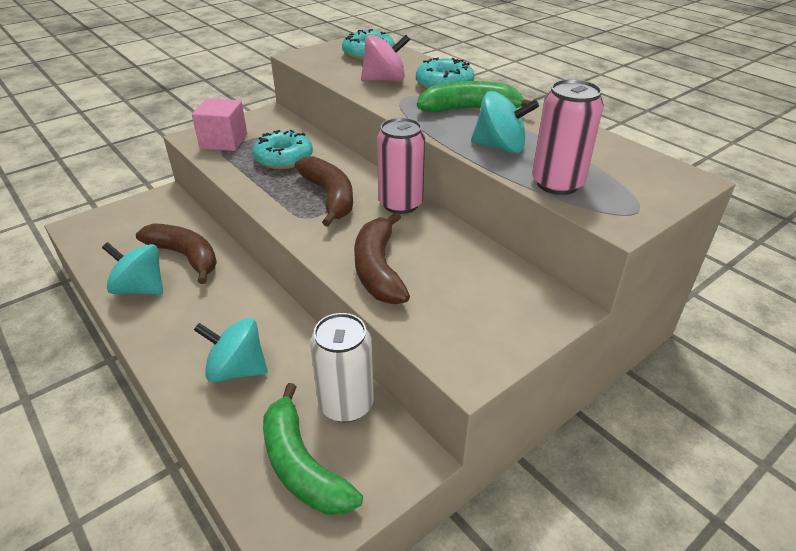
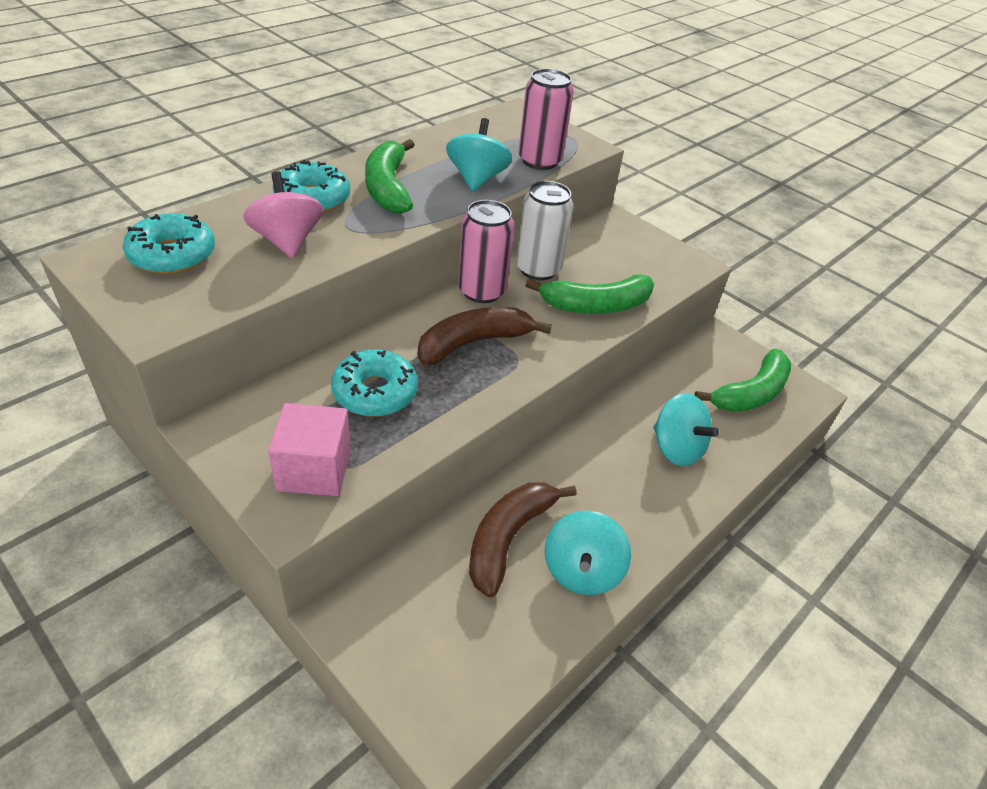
camera: 100 degrees left, 5 degrees up
turquoise spinning top [194,318,268,382] -> turquoise spinning top turned 45 degrees counterclockwise [653,393,719,466]
white can [310,313,374,422] -> white can moved to [516,181,573,280]
brown banana [354,212,410,304] -> green banana [526,274,654,314]

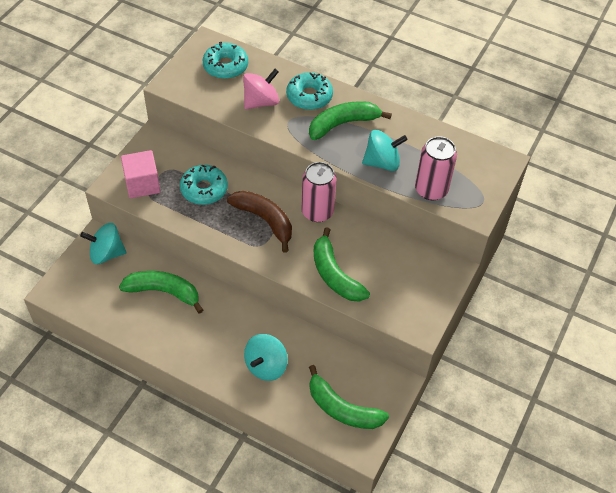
camera: 75 degrees right, 10 degrees up
brown banana [469,482,577,598] -> green banana [119,271,203,314]
white can [516,181,573,280] -> none
turquoise spinning top [545,511,631,595] -> turquoise spinning top moved to [80,223,127,264]

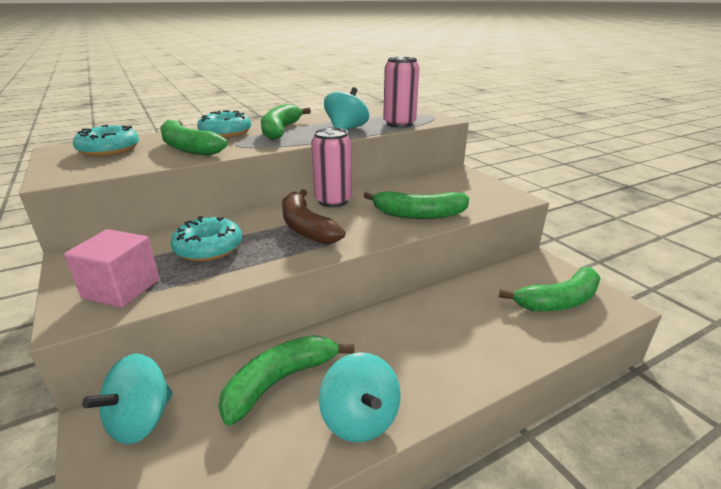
camera: 55 degrees left, 25 degrees down
brown banana [227,191,292,252] -> brown banana turned 105 degrees counterclockwise [282,189,346,244]
pink spinning top [243,69,279,110] -> green banana [160,120,228,156]
turquoise spinning top [244,334,288,381] -> turquoise spinning top moved to [319,352,401,442]

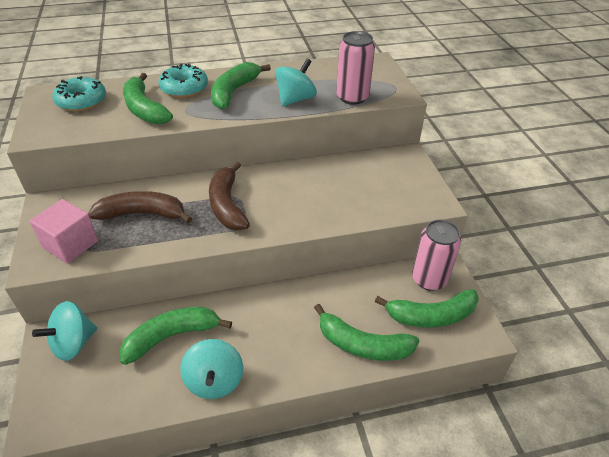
camera: 15 degrees right, 15 degrees up
turquoise donut [170,216,242,261] -> brown banana [88,191,192,223]
pink can [311,128,352,207] -> pink can moved to [412,220,461,291]
green banana [363,191,469,219] -> green banana moved to [314,304,419,361]

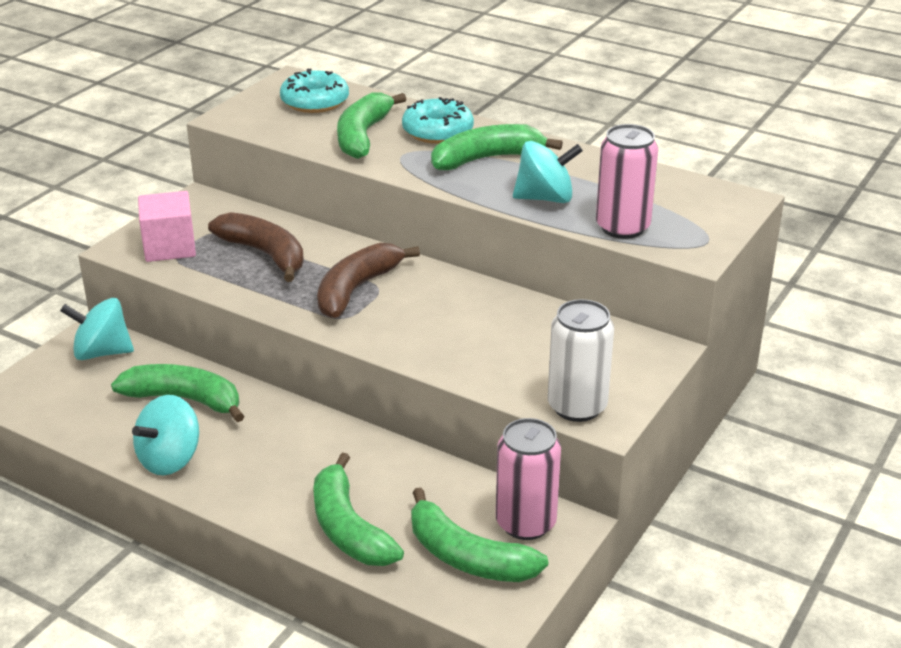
camera: 45 degrees right, 10 degrees down
none -> white can [548,299,614,422]

